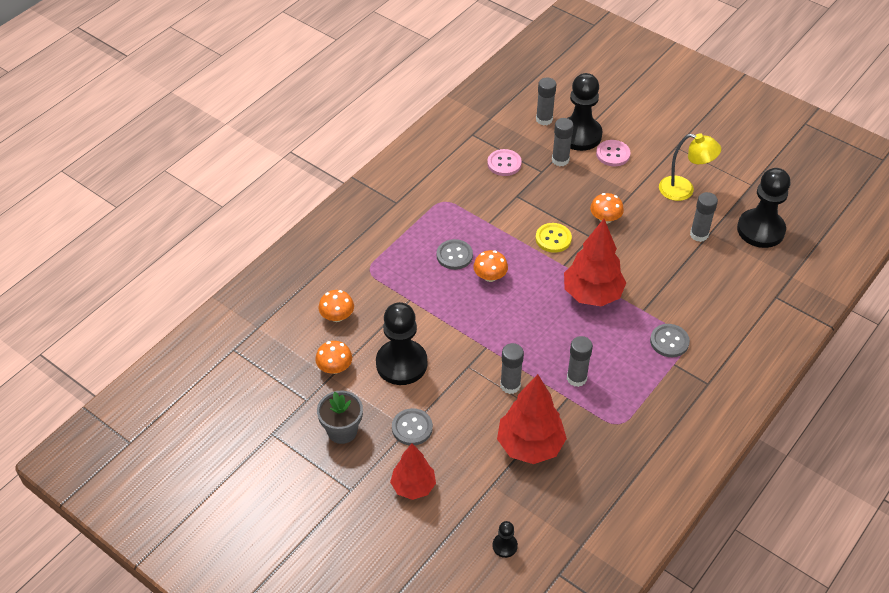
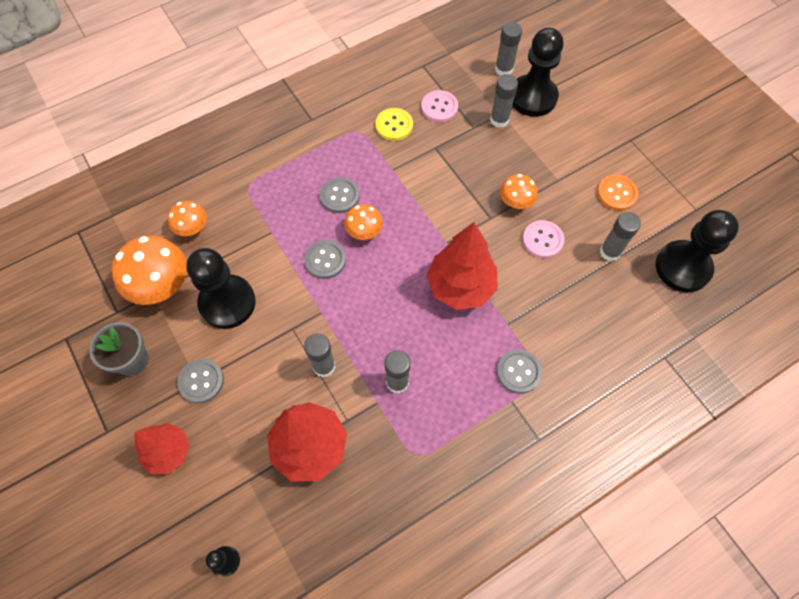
camera: 20 degrees right, 15 degrees up
orange mushroom [315,341,352,374] -> orange mushroom [111,236,187,305], size x1.79
yellow button [536,223,572,253] -> yellow button moved to [376,108,413,141]
pink button [596,140,631,166] -> pink button moved to [523,220,564,258]
yellow lamp [659,134,721,201] -> orange button [597,175,638,211]
none -> grey button [304,240,346,279]

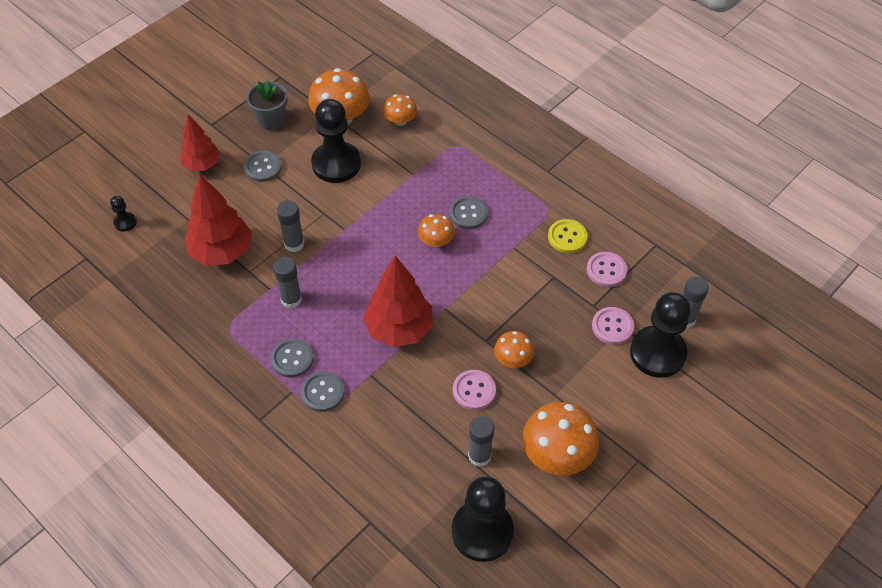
camera: 75 degrees right, 10 degrees down
grey button [304,240,346,279] -> grey button moved to [270,338,314,377]
grey glue stick [490,74,518,128] -> pink button [592,307,634,345]
orange button [597,175,638,211] -> orange mushroom [522,402,599,475]

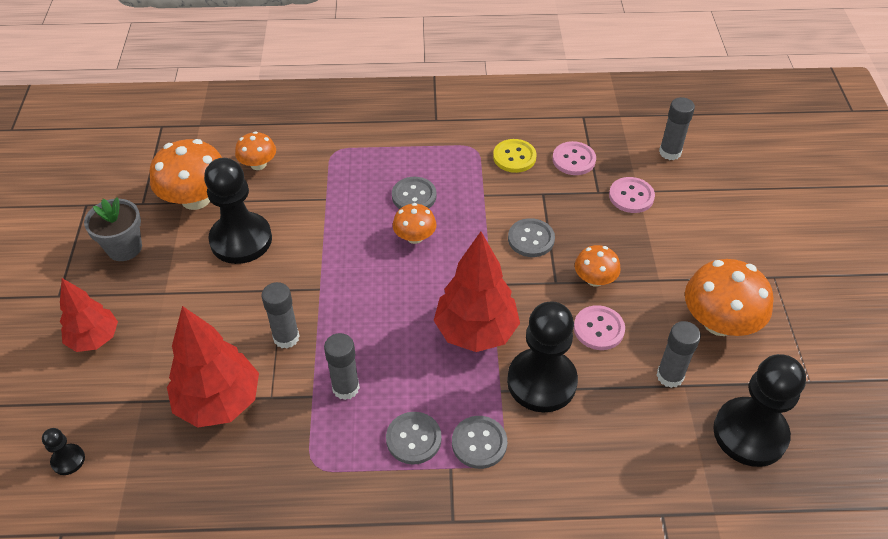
camera: 45 degrees left, 5 degrees down
grey button [244,151,282,182] -> grey button moved to [508,218,555,257]
black pawn [630,292,691,378] -> black pawn moved to [507,301,578,412]

